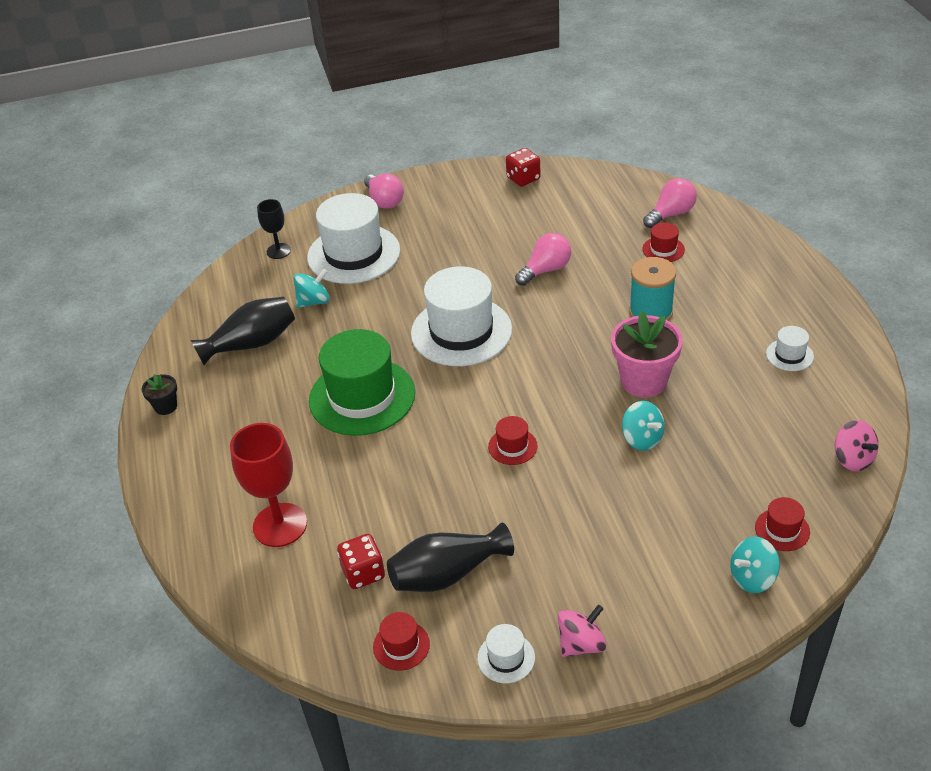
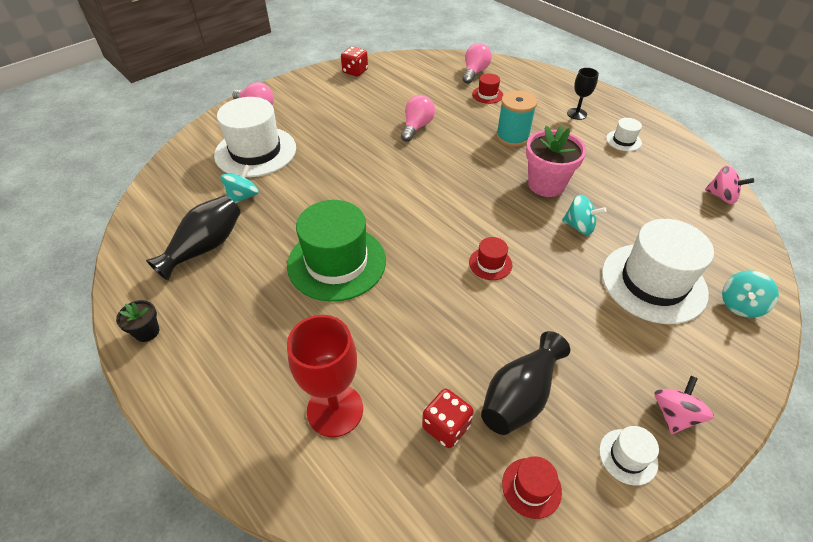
camera: 30 degrees left, 5 degrees up
black goblet [257,199,291,259] -> black goblet moved to [567,68,599,120]
white hat [411,266,512,366] -> white hat moved to [602,219,714,324]
red hat [755,497,810,551] -> none

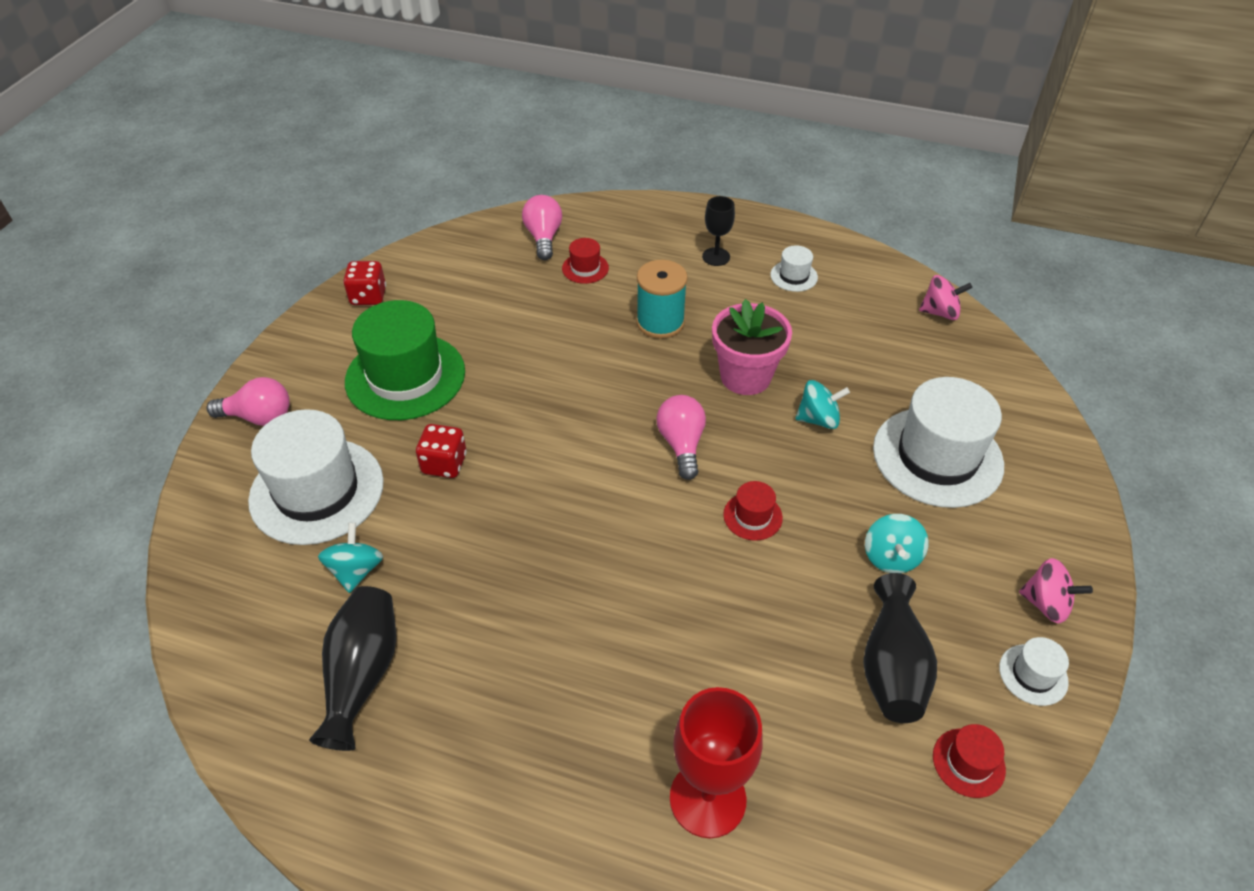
camera: 30 degrees left, 0 degrees up
black flower pot [116,300,159,342] -> none
green hat [287,200,386,302] -> green hat moved to [345,300,465,420]
pink light bulb [401,95,435,142] -> pink light bulb moved to [656,395,706,480]
red dice [422,389,474,448] -> red dice moved to [416,424,467,478]
pink spinning top [654,376,714,434] -> pink spinning top turned 120 degrees clockwise [1019,558,1093,624]
turquoise spinning top [722,270,779,318] -> turquoise spinning top moved to [865,514,929,573]

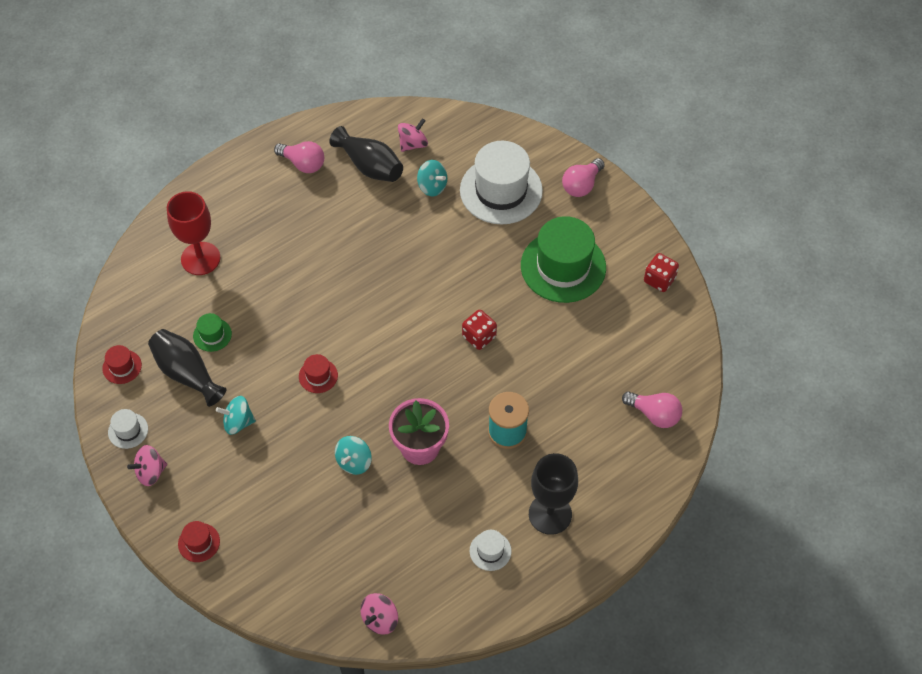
camera: 125 degrees right, 10 degrees up
red dice [416,424,467,478] -> red dice moved to [462,310,497,350]
red hat [562,238,609,284] -> red hat moved to [178,521,220,562]
pink light bulb [656,395,706,480] -> pink light bulb moved to [274,141,324,173]
black goblet [702,196,735,266] -> black goblet [529,453,578,535], size x1.74
turquoise spinning top [865,514,929,573] -> turquoise spinning top turned 45 degrees counterclockwise [216,396,256,435]
white hat [873,377,1004,508] -> none
none -> green hat [193,313,232,352]
none -> pink spinning top [398,118,428,152]

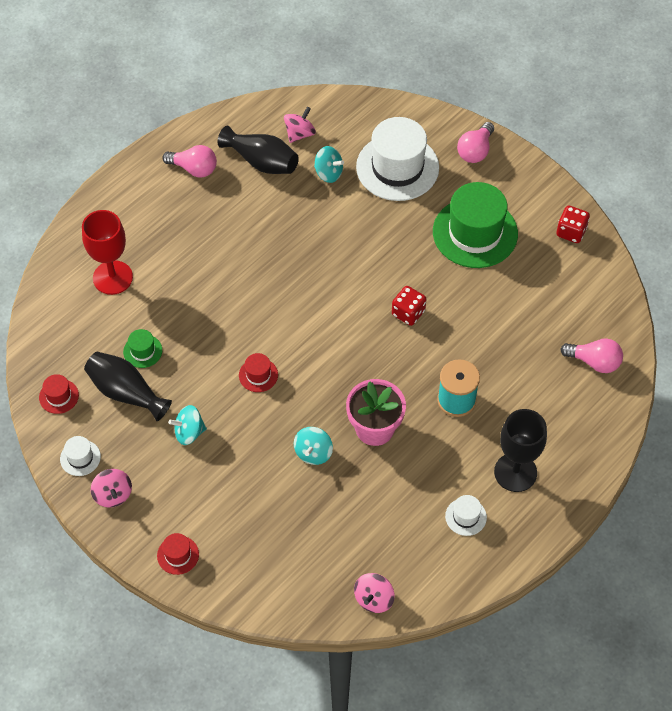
camera: 10 degrees left, 0 degrees up
pink spinning top [127,445,167,486] -> pink spinning top turned 75 degrees counterclockwise [91,469,132,507]

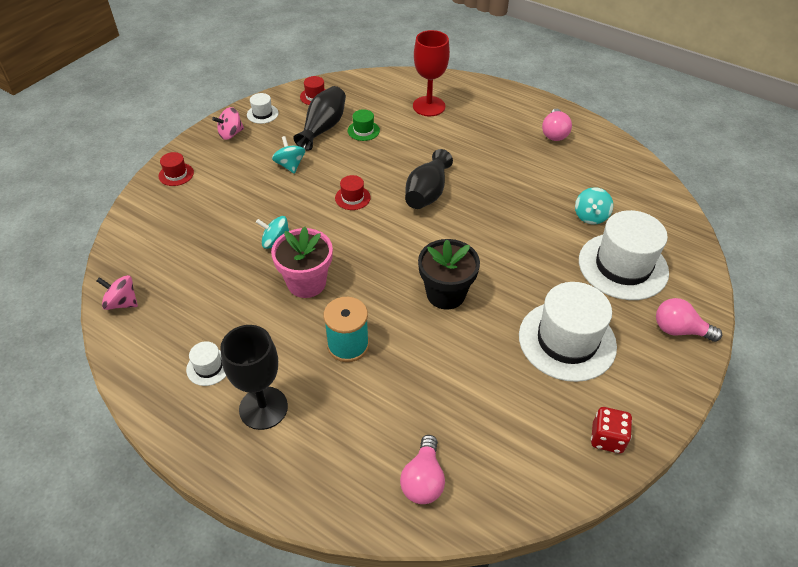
camera: 80 degrees right, 10 degrees down
black vase [217,126,299,174] -> black vase moved to [405,149,453,209]
pink spinning top [284,107,316,143] -> none
red dice [392,286,426,326] -> black flower pot [418,239,480,310]
green hat [433,182,518,268] -> white hat [519,282,617,382]

